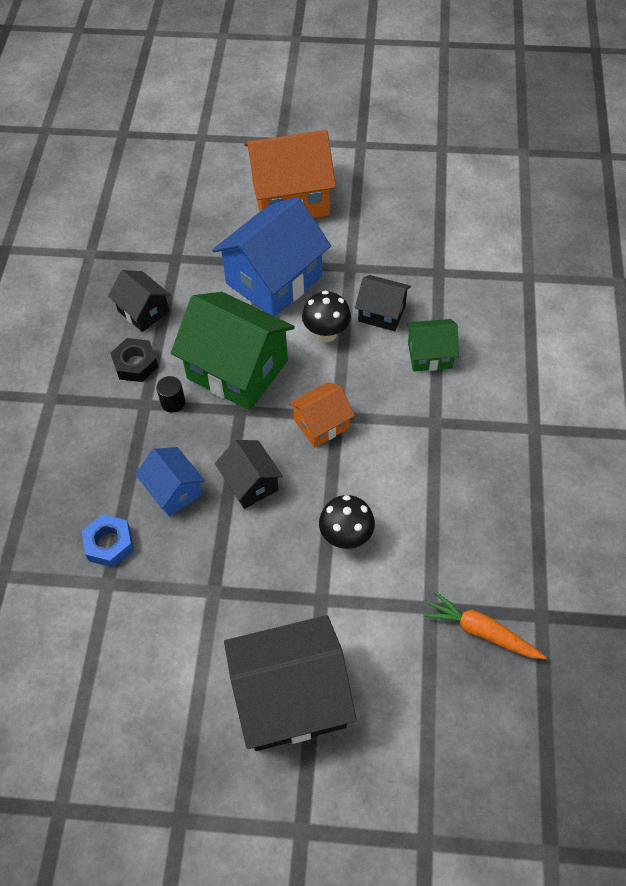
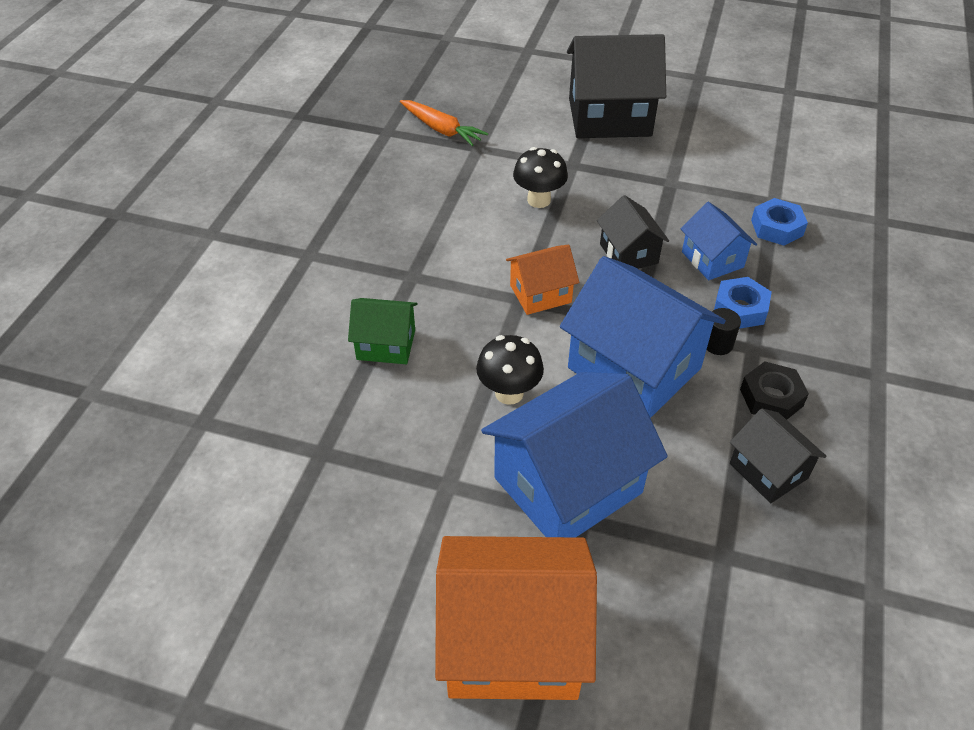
camera: 170 degrees left, 10 degrees down
green house [171,292,295,411] -> blue house [560,256,726,418]
black house [355,275,411,331] -> none
none -> blue nut [714,277,772,329]

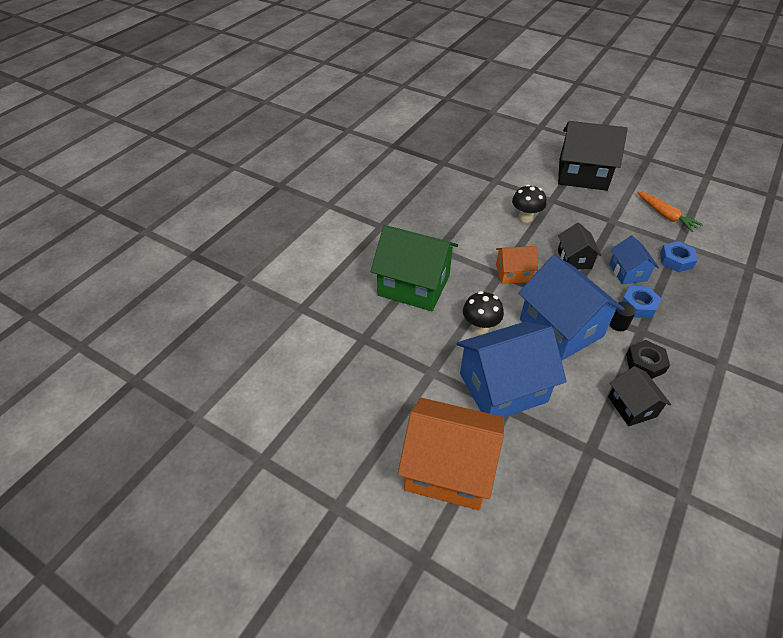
camera: 15 degrees right, 0 degrees up
green house [348,298,418,364] -> green house [370,225,458,311], size x1.89
orange carrot [400,100,488,146] -> orange carrot moved to [637,191,703,232]

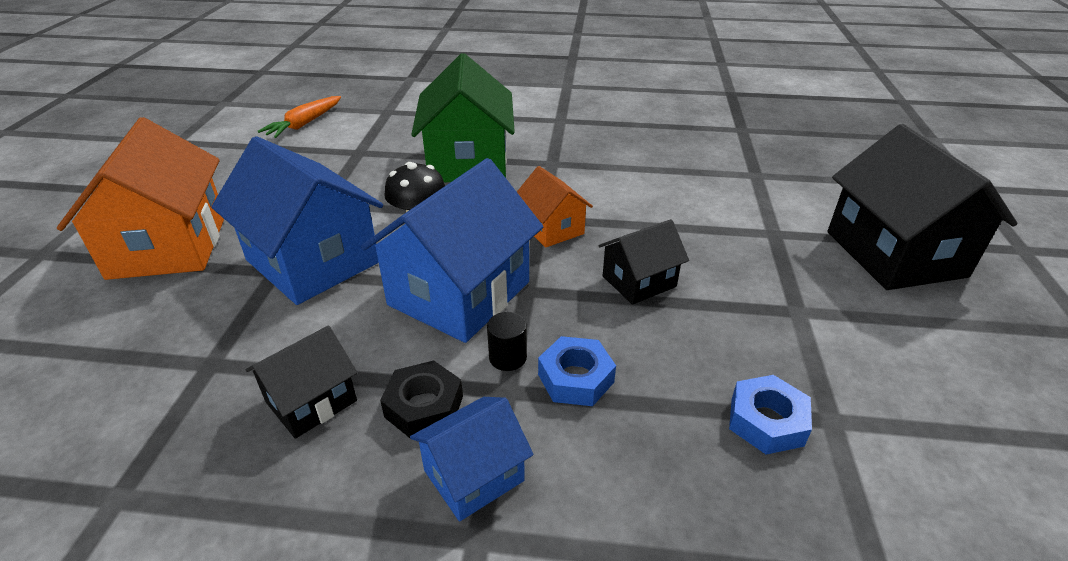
camera: 65 degrees right, 10 degrees down
black mushroom [512,185,546,223] -> none
blue house [609,235,659,285] -> blue house moved to [410,397,534,521]
orange carrot [637,191,703,232] -> orange carrot moved to [258,96,341,138]

